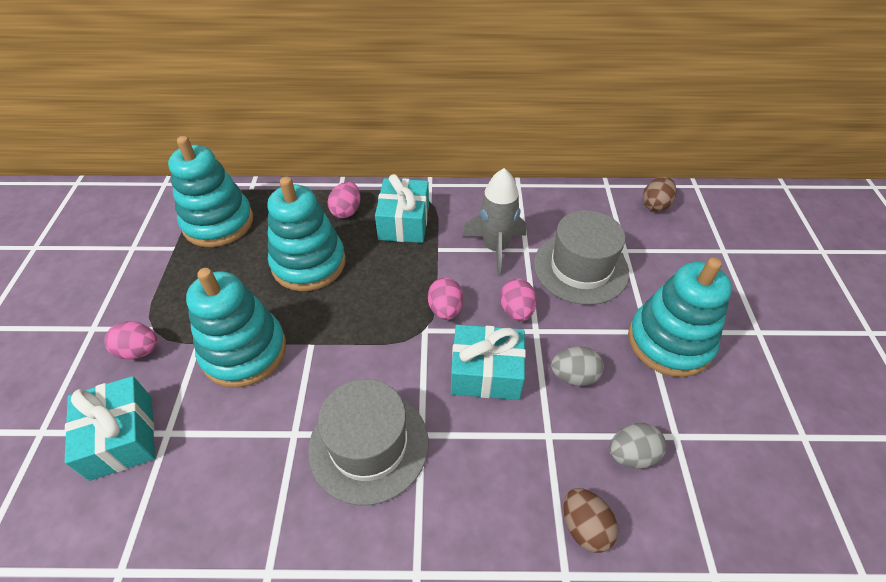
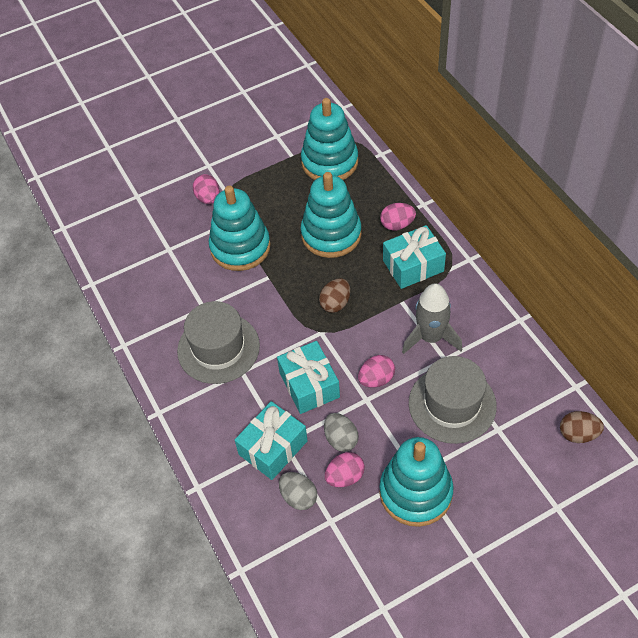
camera: 65 degrees right, 5 degrees up
turquoise gift [65,376,155,481] -> turquoise gift moved to [235,401,308,480]
pink egg [428,277,463,320] -> pink egg moved to [325,452,365,487]
brown egg [564,488,618,553] -> brown egg moved to [319,278,350,313]

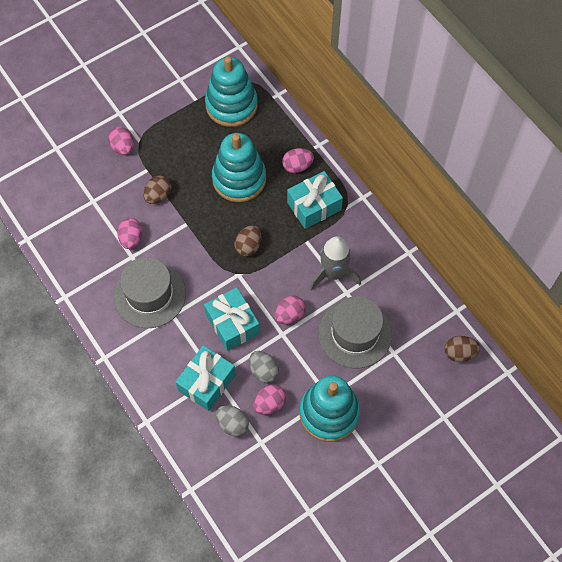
camera: 10 degrees left, 10 degrees up
turquoise stacking toy [209,186,271,271] -> brown egg [143,176,171,204]
none -> pink egg [117,218,143,249]

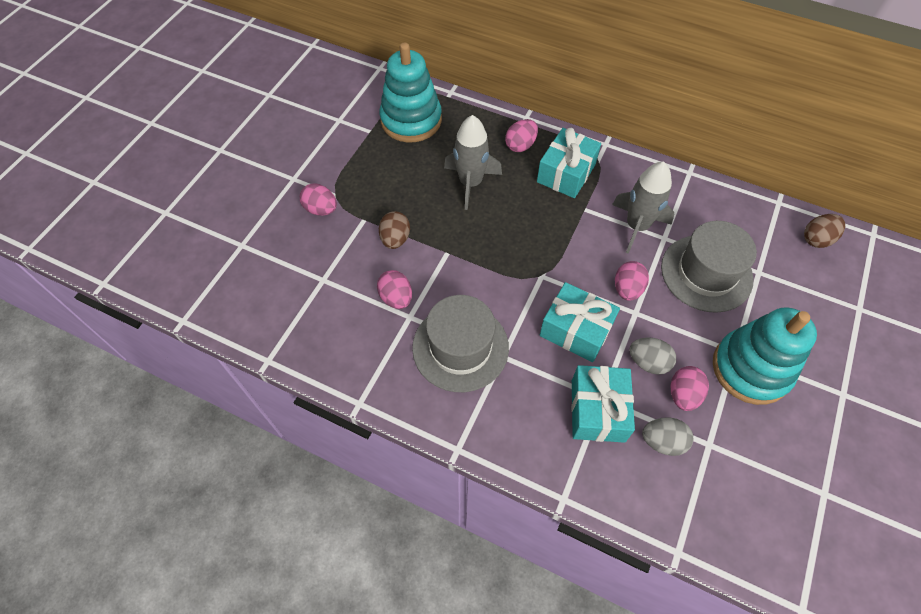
camera: 30 degrees left, 5 degrees down
turquoise stacking toy [212,133,266,202] -> grey rocket [444,115,502,210]
brown egg [235,225,261,256] -> none

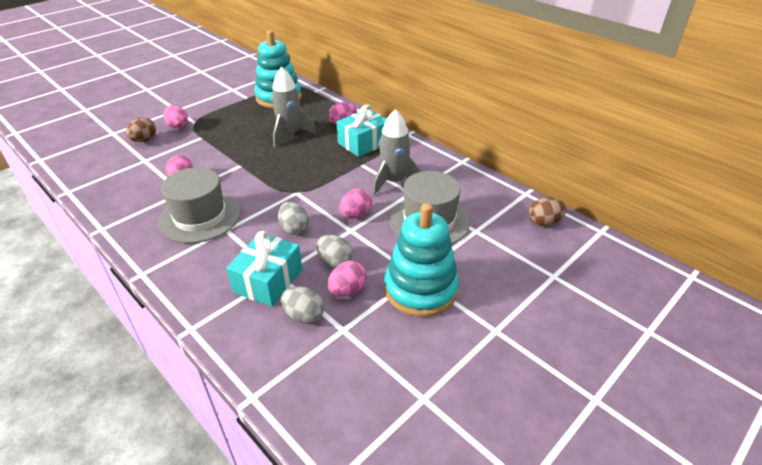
camera: 20 degrees right, 20 degrees down
brown egg [379,211,410,249] -> brown egg moved to [126,117,156,142]
turquoise gift [540,282,620,362] -> grey egg [278,201,309,235]

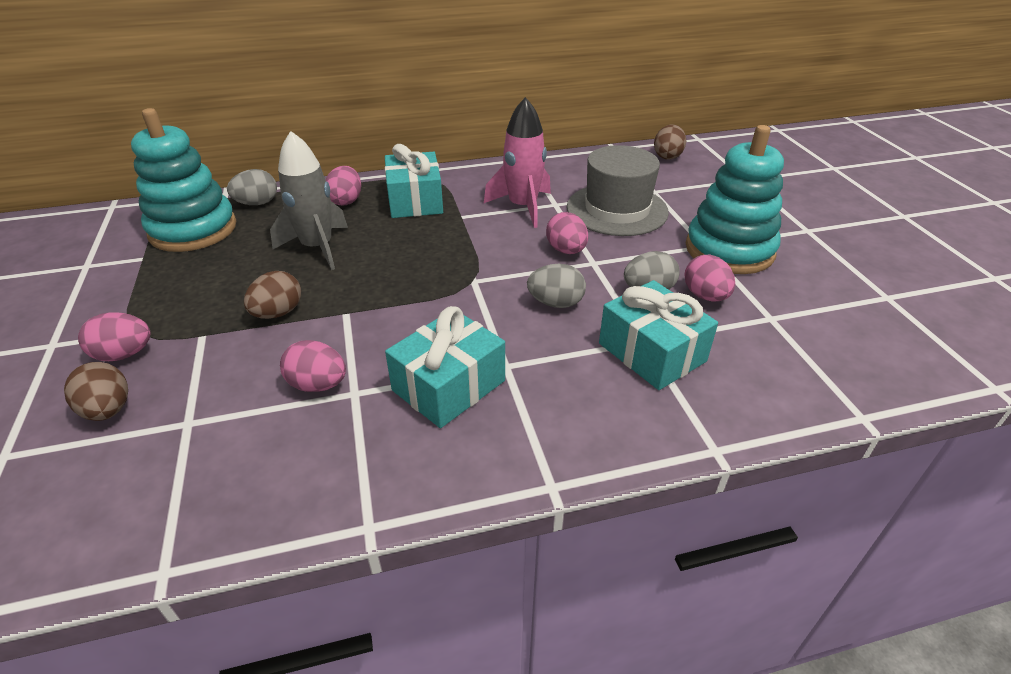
camera: 60 degrees left, 0 degrees up
grey hat [158,167,241,243] -> turquoise gift [385,306,505,428]
grey egg [281,286,324,324] -> grey egg moved to [227,169,277,205]
grey rocket [373,109,422,195] -> pink rocket [484,97,551,228]
none -> brown egg [244,271,301,319]

